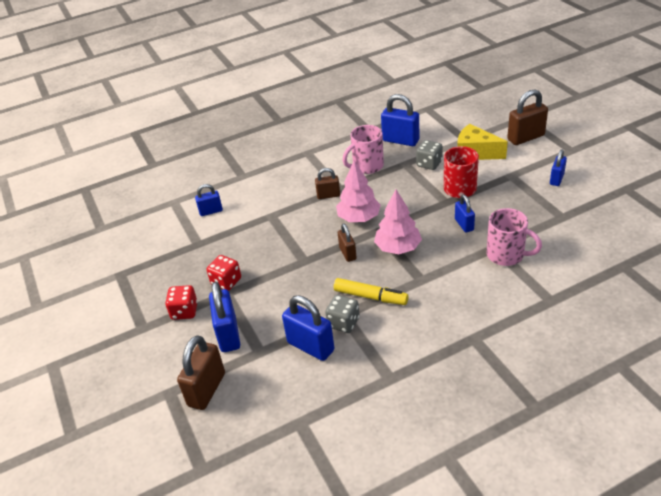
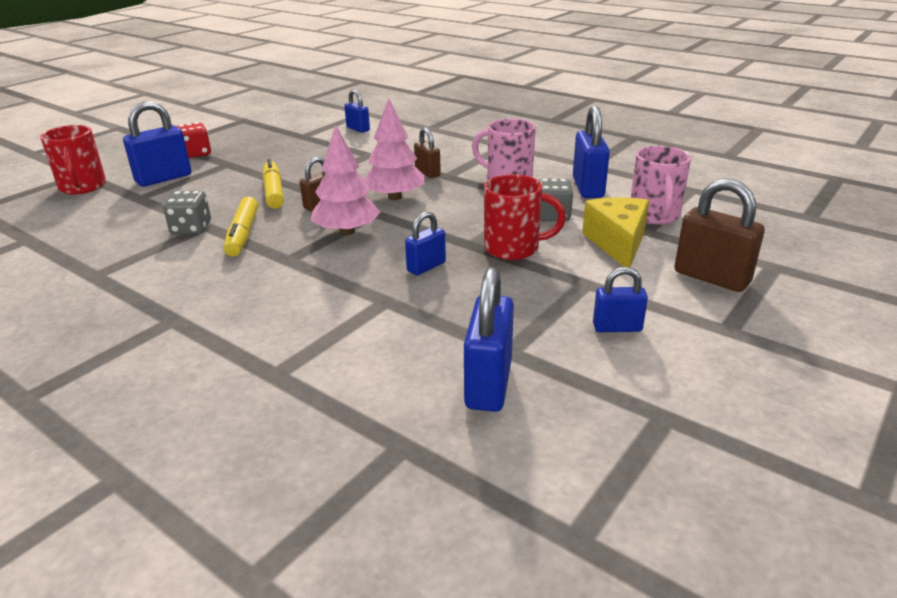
camera: 60 degrees right, 10 degrees down
brown padlock [177,335,225,410] -> red mug [40,125,106,195]
red dice [207,255,241,291] -> none
blue padlock [282,295,335,361] -> blue padlock moved to [464,267,514,412]
pink mug [487,208,542,266] -> pink mug moved to [631,146,691,225]
none -> yellow marker [262,159,284,209]

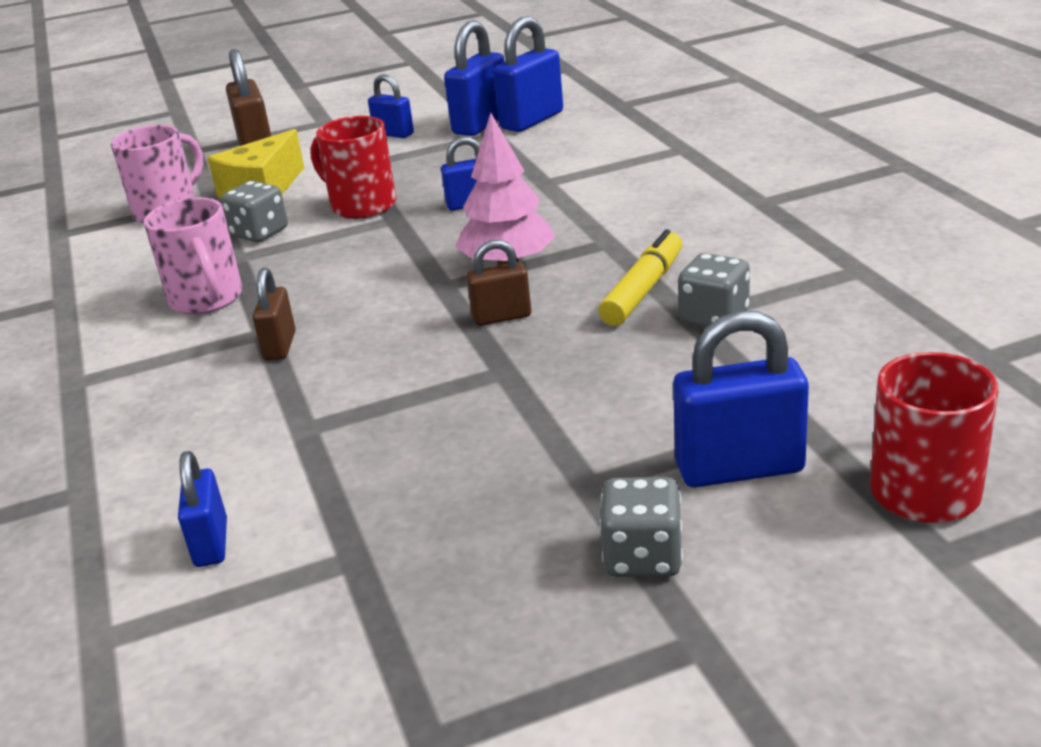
camera: 145 degrees left, 0 degrees up
red dice [177,122,211,158] -> grey dice [599,477,683,577]
yellow marker [262,159,284,209] -> none
pink tree [363,98,424,200] -> none
blue padlock [573,106,610,198] -> blue padlock moved to [444,21,505,136]

